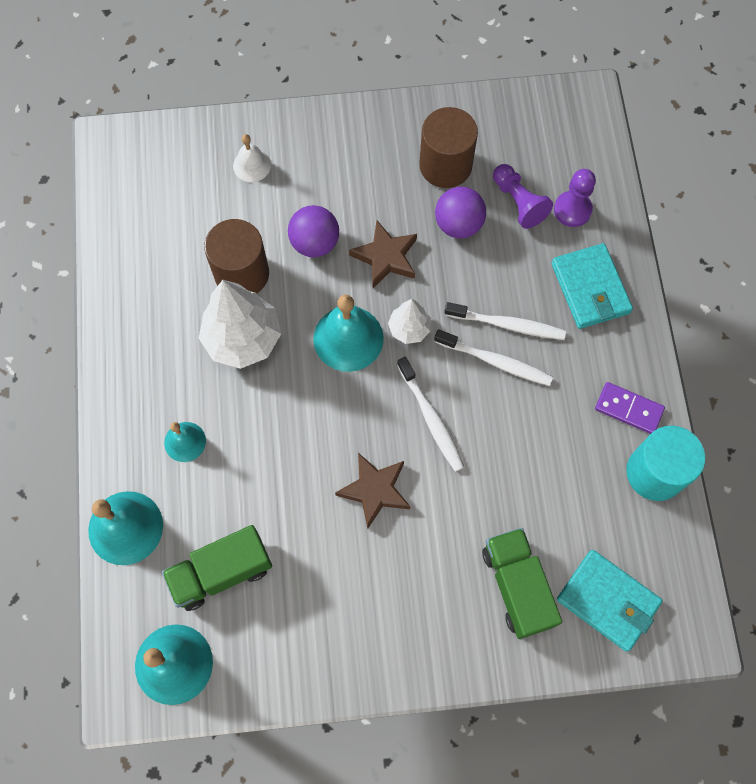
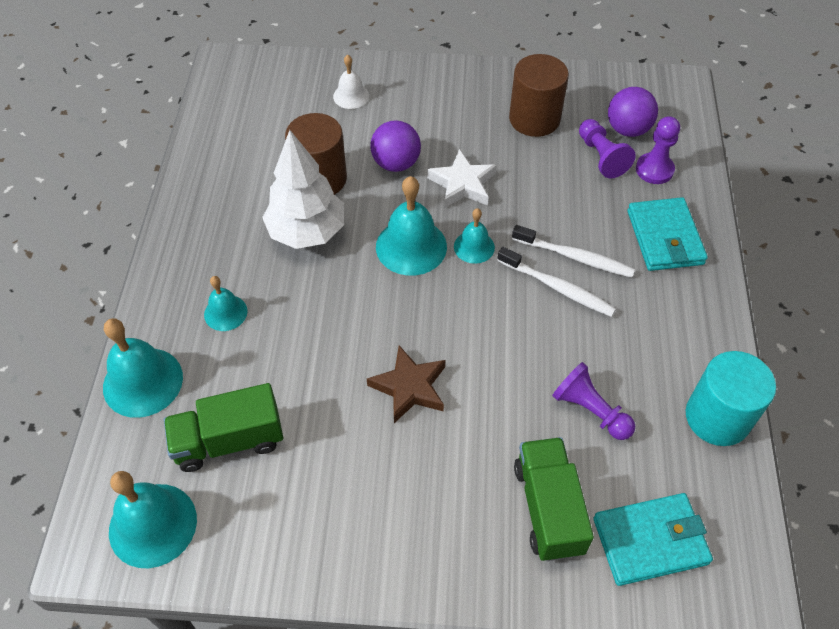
camera: 10 degrees right, 15 degrees down
brown star [349,221,417,288] -> white star [427,149,497,208]
white tree [388,299,431,344] -> turquoise bell [454,208,495,264]
white toothbrush [397,357,464,472] -> none
purple ball [435,187,486,238] -> purple ball moved to [608,87,658,137]
turquoise wallet [557,550,663,652] -> turquoise wallet turned 60 degrees counterclockwise [593,493,713,586]
purple domino [595,382,665,434] -> none
none -> purple pawn [552,362,635,440]

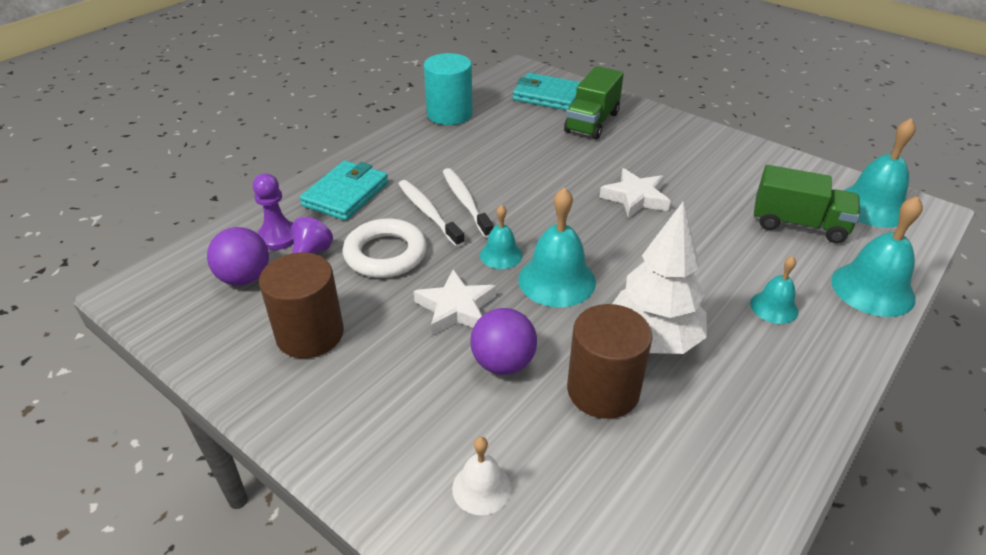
camera: 145 degrees left, 15 degrees down
brown star [367,345,445,423] -> white star [599,168,670,219]
purple pawn [552,362,635,440] -> none
none -> white ring [343,219,427,278]

